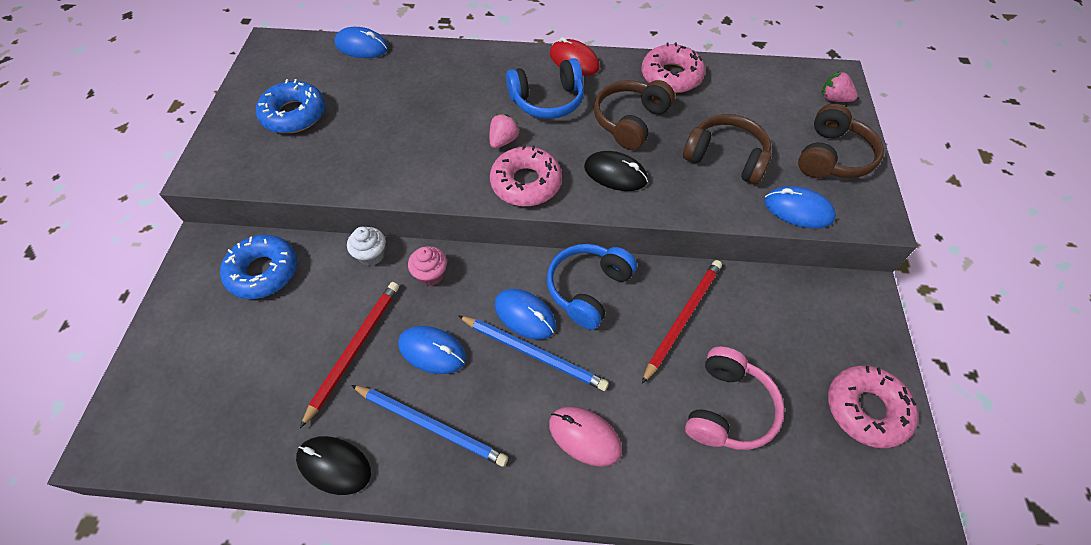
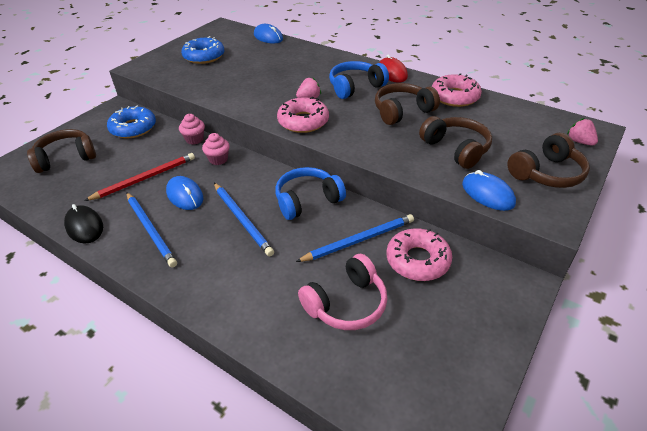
camera: 30 degrees right, 15 degrees down
white cupcake [347,227,385,266] -> pink cupcake [179,114,205,145]
blue mouse [495,289,556,340] -> none
blue headphones [506,58,584,119] -> blue headphones turned 135 degrees clockwise [329,61,389,99]
pink mouse [549,406,622,467] -> none
black mouse [584,151,648,191] -> none
red pencil [642,260,722,384] -> blue pencil [296,214,414,262]
pink donut [828,366,918,448] -> pink donut moved to [387,228,452,281]
none -> brown headphones [27,129,96,173]

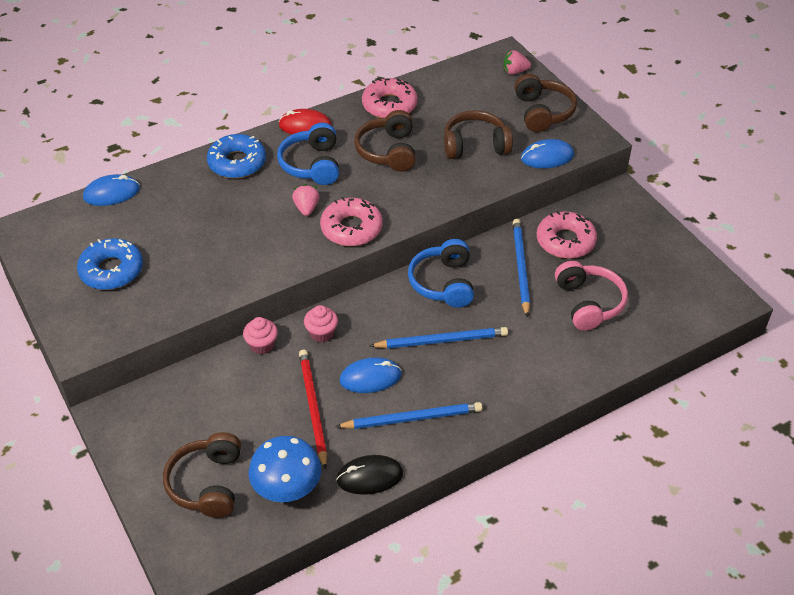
camera: 65 degrees left, 5 degrees up
blue donut [107,106,156,138] -> blue donut moved to [207,134,266,179]
none -> blue mushroom [249,436,321,502]

